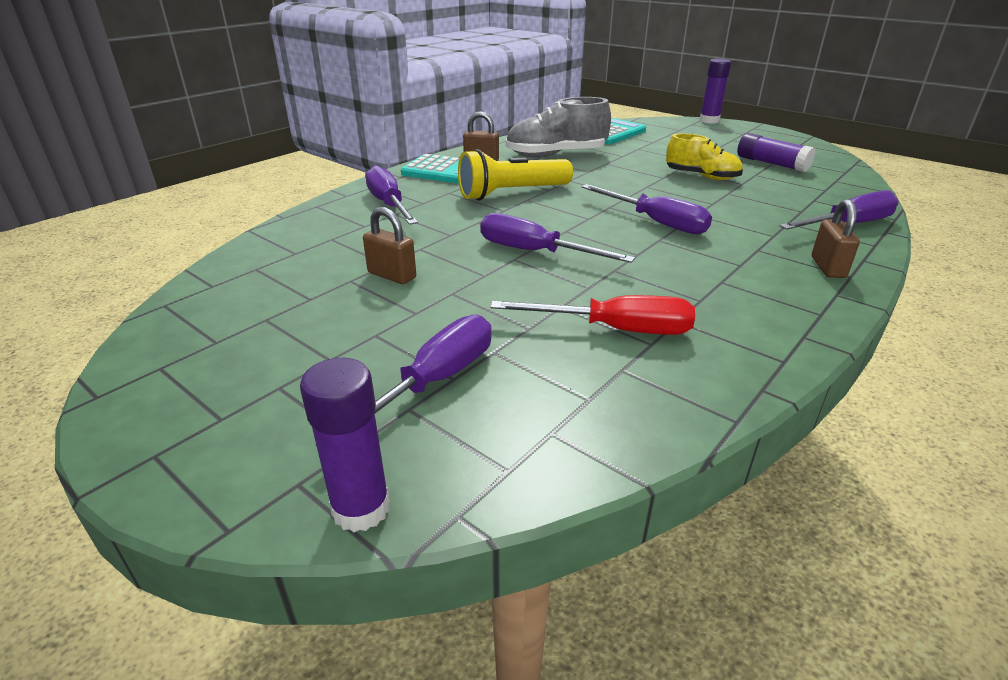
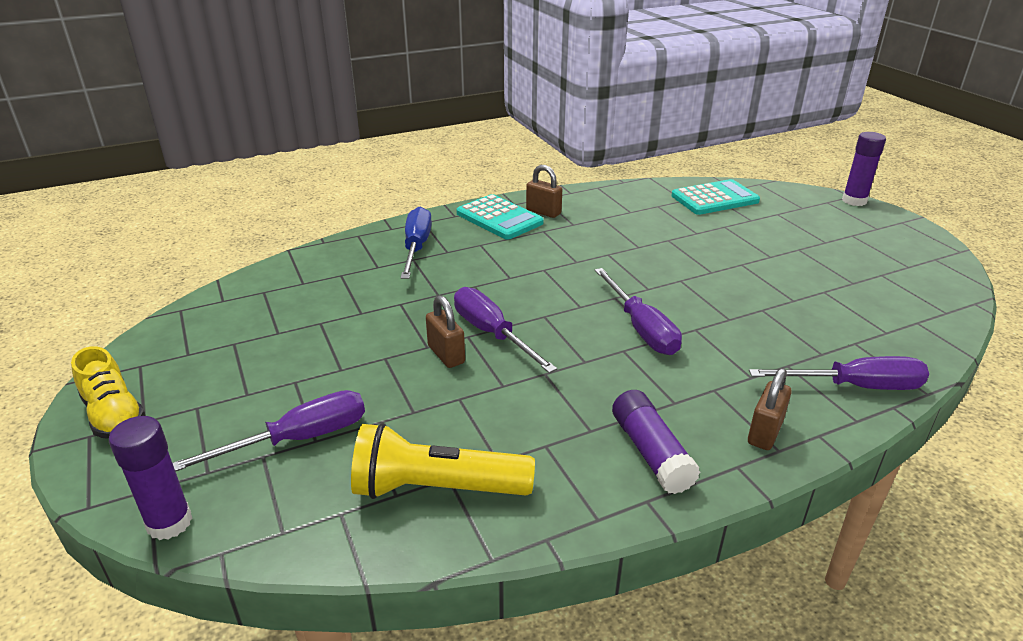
camera: 25 degrees right, 0 degrees up
brown padlock [363,207,416,284] -> brown padlock moved to [426,295,465,368]
purple screwdriver [365,165,418,225] -> blue screwdriver [401,207,432,279]
yellow flashlight [458,149,573,201] -> yellow flashlight moved to [351,423,535,499]
red screwdriver [490,295,695,335] -> none
grey shoe [506,97,611,158] -> none
yellow shoe [666,133,743,180] -> yellow shoe moved to [71,346,146,439]
purple glue stick [737,133,815,172] -> purple glue stick moved to [612,390,700,494]

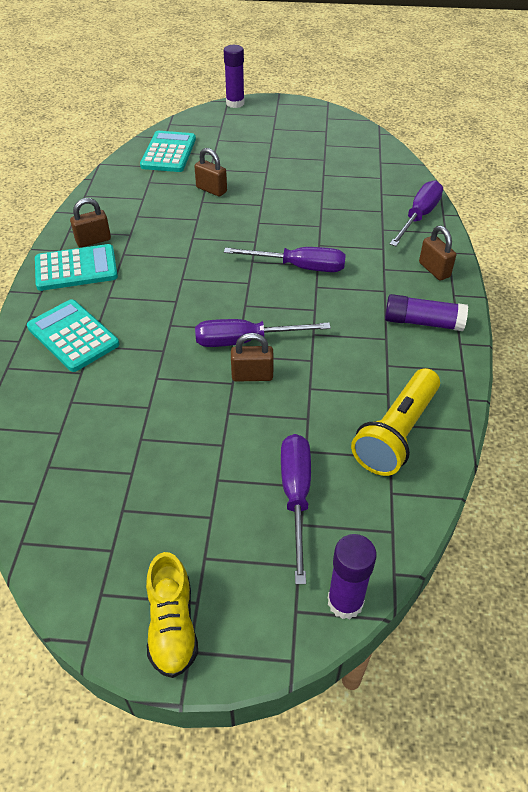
camera: 60 degrees left, 15 degrees up
yellow shoe [71,346,146,439] -> yellow shoe turned 90 degrees clockwise [146,552,198,678]
blue screwdriver [401,207,432,279] -> turquoise calculator [27,299,119,372]
none -> brown padlock [194,148,227,197]

